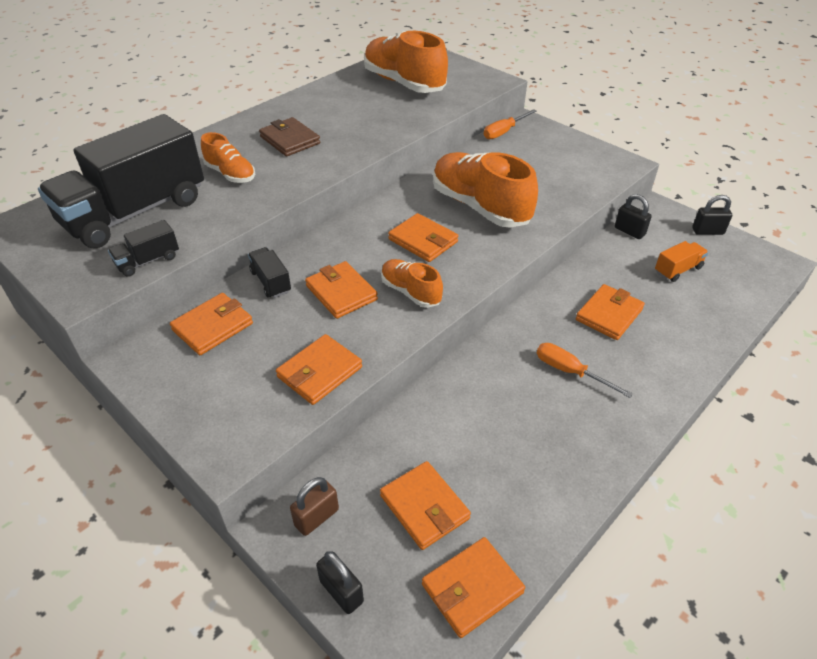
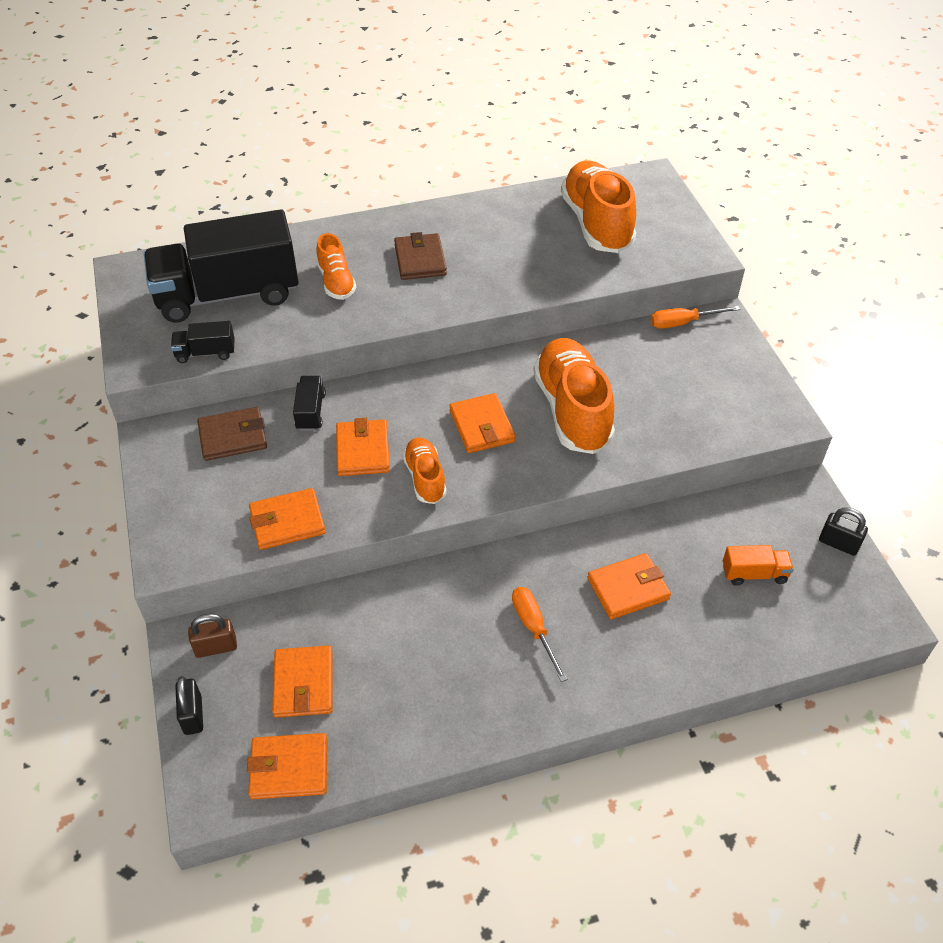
camera: 30 degrees right, 5 degrees up
orange wallet [170,293,253,355] -> brown wallet [197,407,267,461]
black padlock [615,194,652,239] -> none

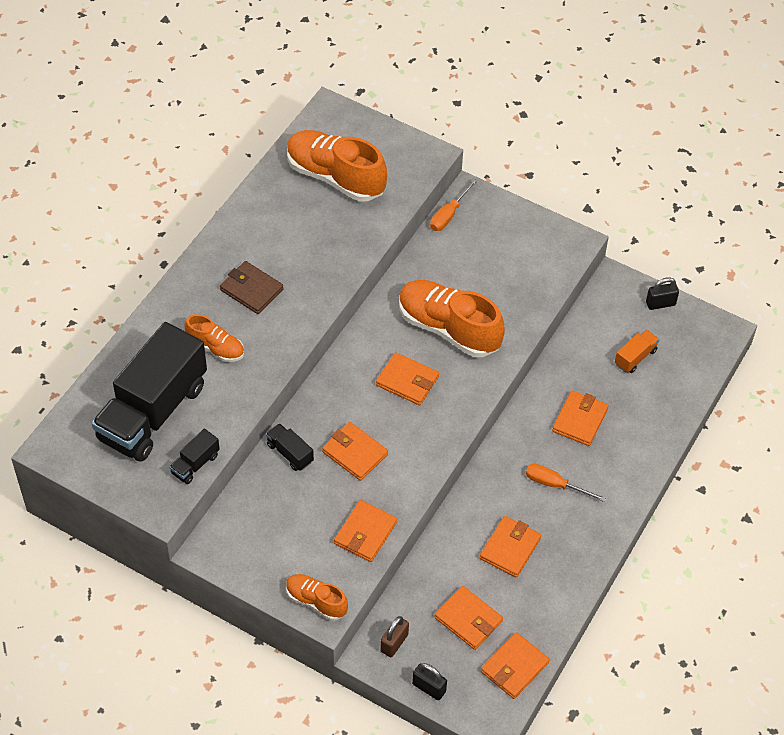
camera: 45 degrees left, 5 degrees up
brown wallet [197,407,267,461] -> none
orange shoe [403,438,447,504] -> orange shoe moved to [286,574,348,621]
none -> orange wallet [480,516,541,577]

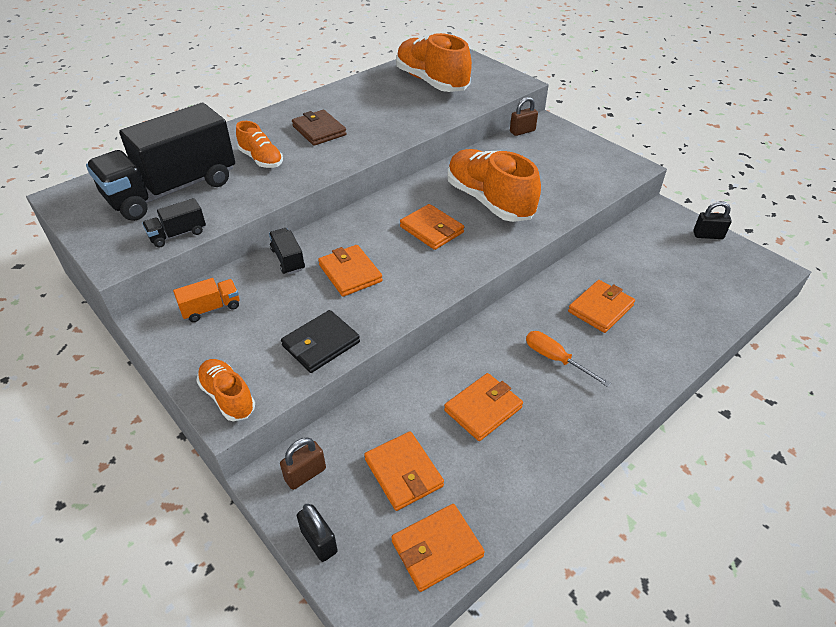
camera: 20 degrees right, 10 degrees down
orange wallet [334,500,397,562] -> black wallet [281,310,360,373]
orange screwdriver [430,179,478,231] -> brown padlock [510,97,538,136]
orange truck [615,330,659,373] -> orange truck moved to [173,278,239,322]

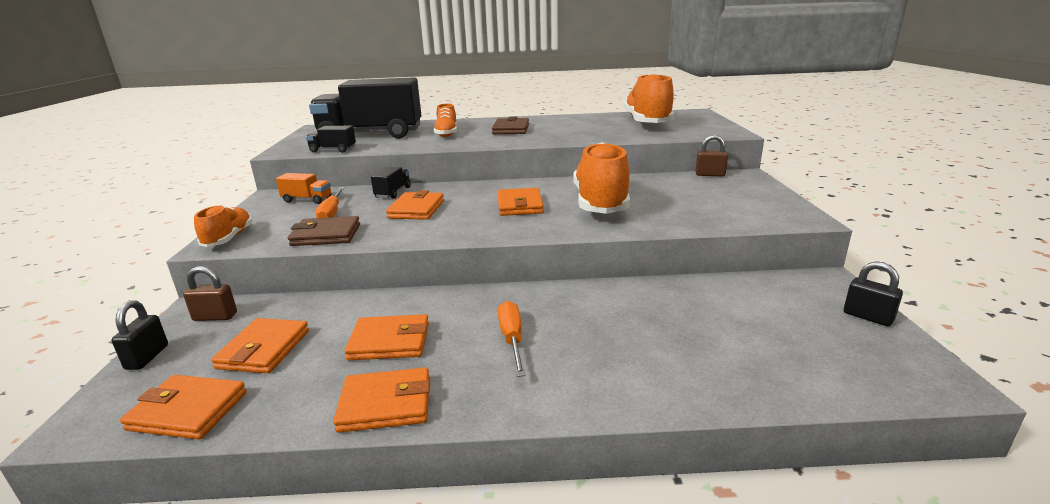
camera: 40 degrees right, 20 degrees down
black wallet [281,310,360,373] -> brown wallet [288,216,360,246]
orange wallet [568,280,635,333] -> orange wallet moved to [333,368,430,433]
none -> orange screwdriver [315,187,344,218]

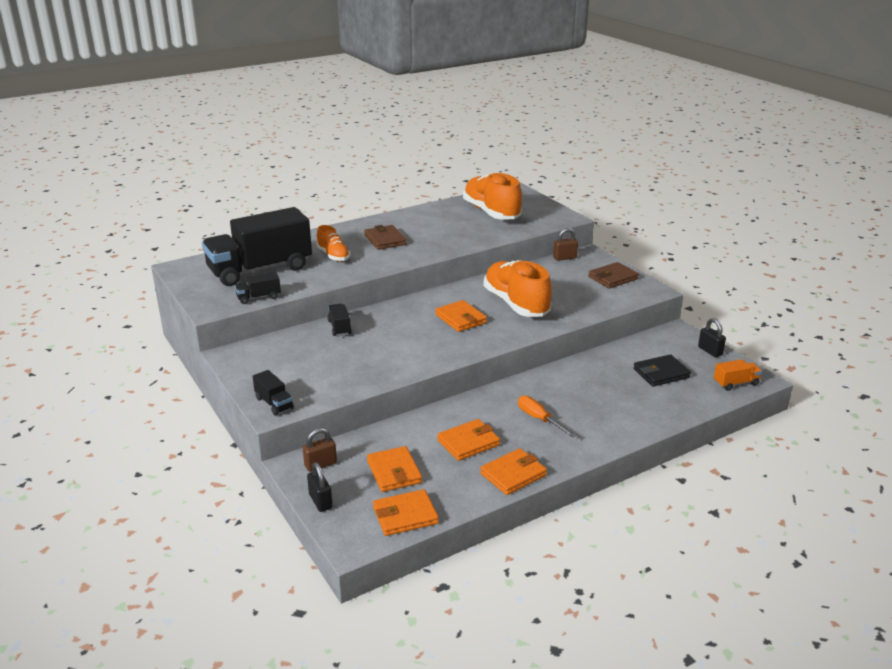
camera: 30 degrees left, 5 degrees up
orange shoe [194,205,252,247] -> black truck [253,370,294,416]
orange truck [276,173,331,204] -> orange truck moved to [714,359,762,391]
brown wallet [288,216,360,246] -> brown wallet moved to [588,262,639,289]
orange screwdriver [315,187,344,218] -> none
orange wallet [386,190,444,220] -> none
black padlock [844,262,903,326] -> black padlock turned 45 degrees clockwise [698,318,726,357]
none -> black wallet [633,354,691,387]

